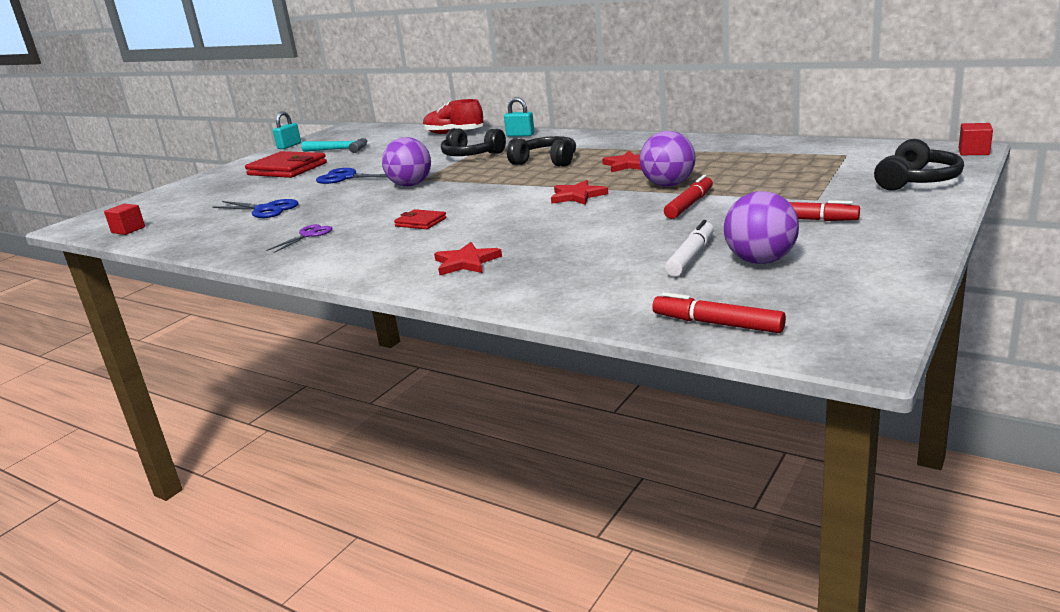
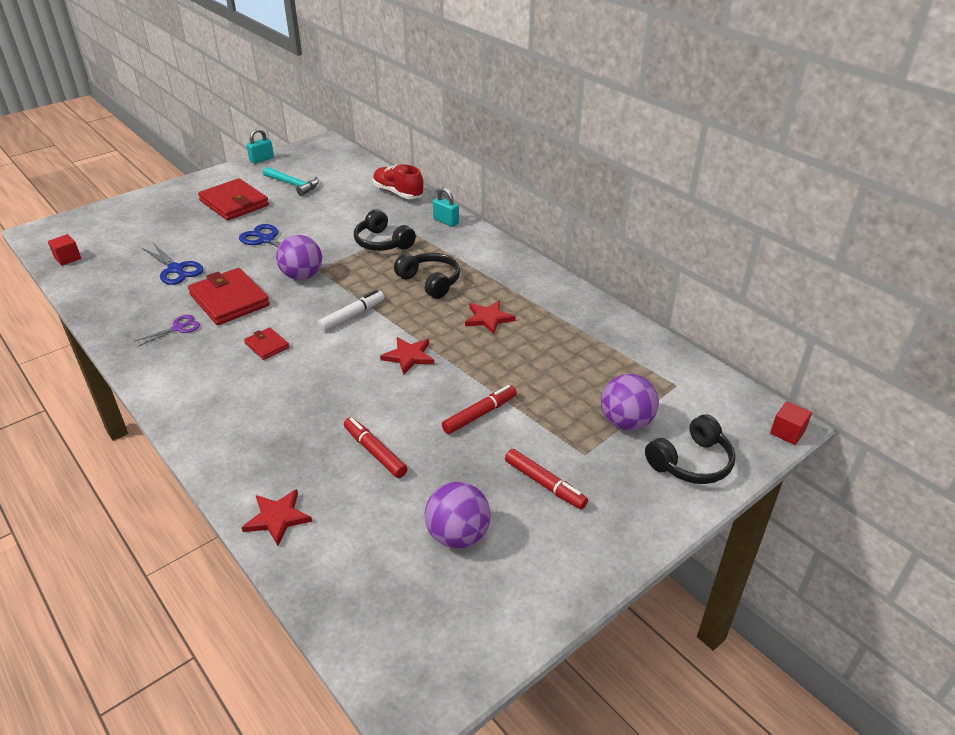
camera: 15 degrees right, 15 degrees up
red star [434,242,502,276] -> red star moved to [241,489,312,546]
purple ball [640,131,696,187] -> purple ball moved to [601,374,659,431]
red marker [652,292,786,333] -> red marker moved to [344,417,407,478]
white marker [665,220,714,277] -> white marker moved to [318,290,384,331]
none -> red wallet [188,268,270,325]

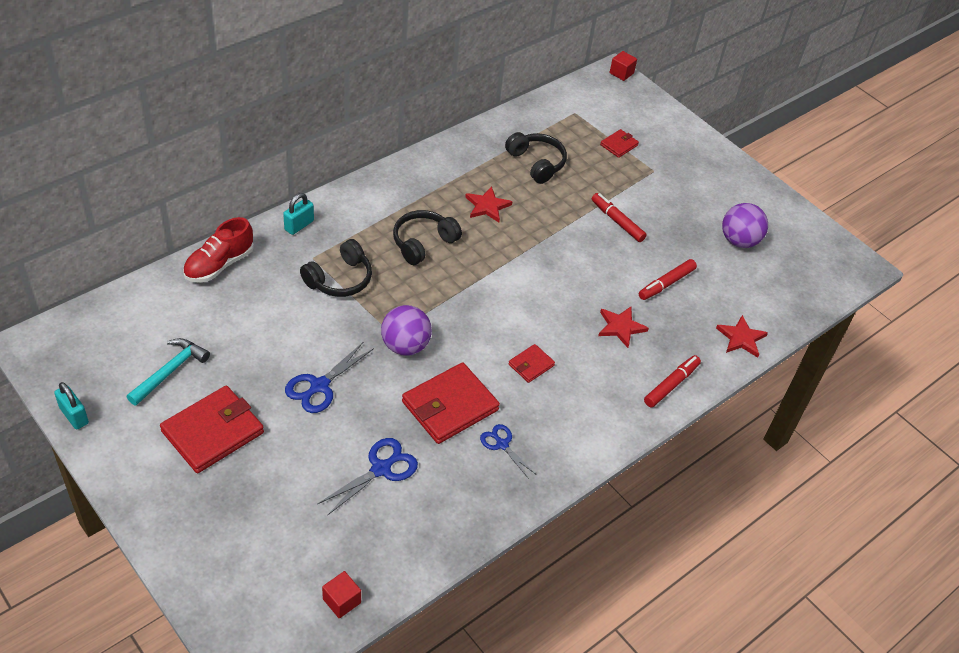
camera: 95 degrees left, 10 degrees up
purple scissors [134,315,200,346] -> blue scissors [480,424,536,479]
white marker [318,290,384,331] -> none
red star [380,337,434,375] -> red star moved to [598,307,649,348]
red marker [505,449,588,509] -> red marker moved to [644,355,701,408]
purple ball [601,374,659,431] -> red wallet [600,129,639,158]
black headphones [645,414,736,484] -> black headphones moved to [505,132,567,184]

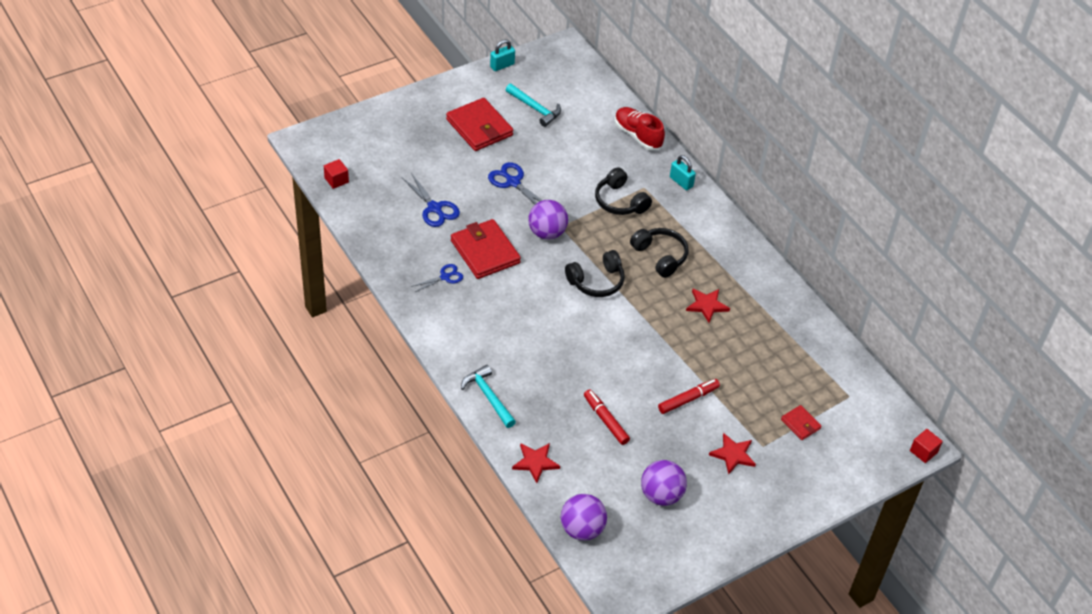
camera: 100 degrees right, 0 degrees up
black headphones [505,132,567,184] -> black headphones moved to [565,250,625,297]
red wallet [508,344,555,383] -> none
red star [598,307,649,348] -> red star moved to [709,433,756,475]
red marker [644,355,701,408] -> turquoise hammer [461,365,516,428]
none -> purple ball [561,494,607,541]

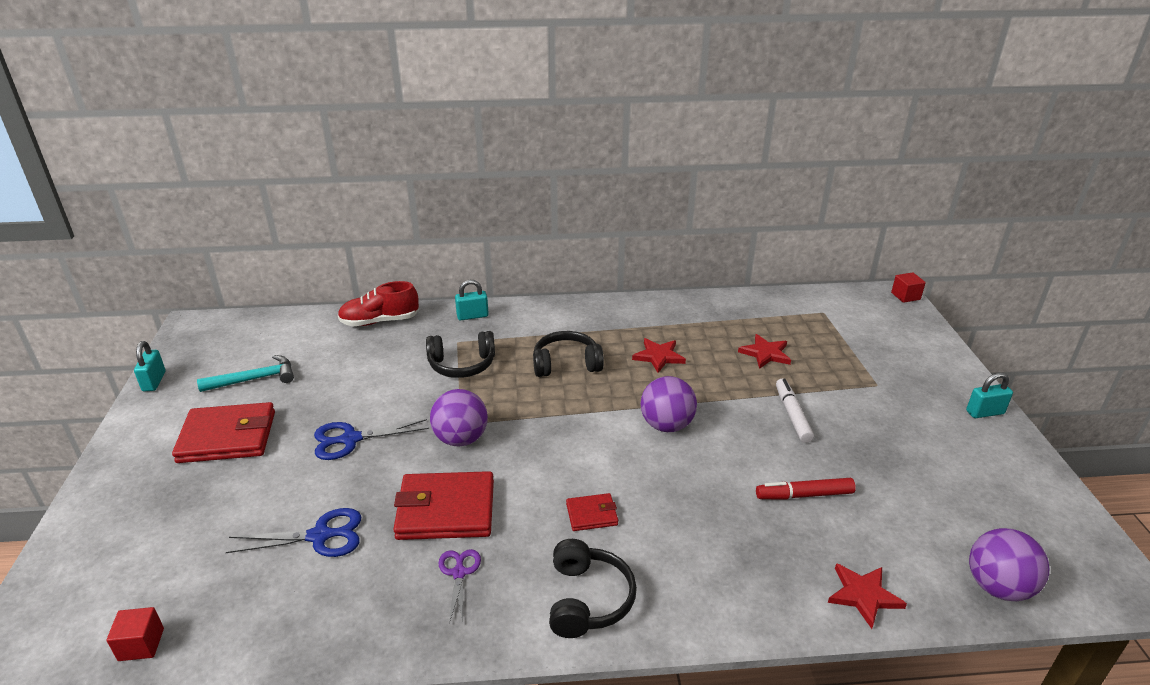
camera: 60 degrees left, 15 degrees down
blue scissors [411,264,463,292] -> purple scissors [438,549,481,623]
turquoise hammer [461,365,516,428] -> none
black headphones [565,250,625,297] -> black headphones moved to [549,539,637,638]
purple ball [641,460,687,506] -> purple ball moved to [641,376,697,432]
red marker [658,379,720,414] -> white marker [776,379,814,443]
red star [709,433,756,475] -> red star moved to [738,334,791,369]
red wallet [781,405,822,440] -> red wallet moved to [566,493,618,531]
none -> turquoise padlock [966,373,1013,418]

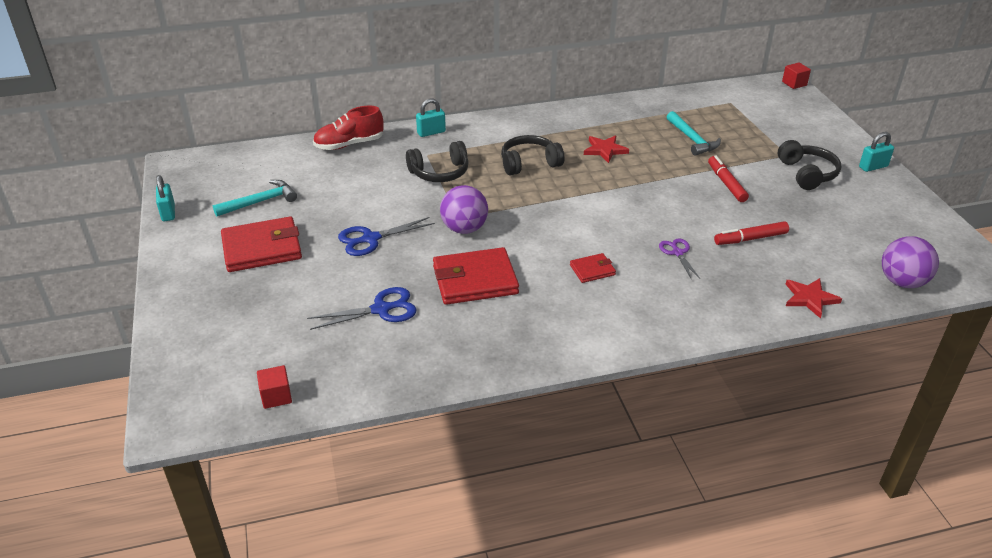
camera: 10 degrees left, 5 degrees up
purple scissors [438,549,481,623] -> purple scissors moved to [659,238,700,280]
black headphones [549,539,637,638] -> black headphones moved to [778,140,841,190]
purple ball [641,376,697,432] -> none
red star [738,334,791,369] -> turquoise hammer [667,111,721,156]
white marker [776,379,814,443] -> red marker [708,156,749,202]

